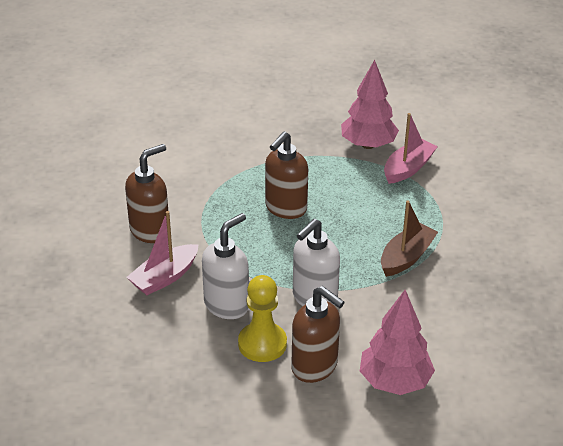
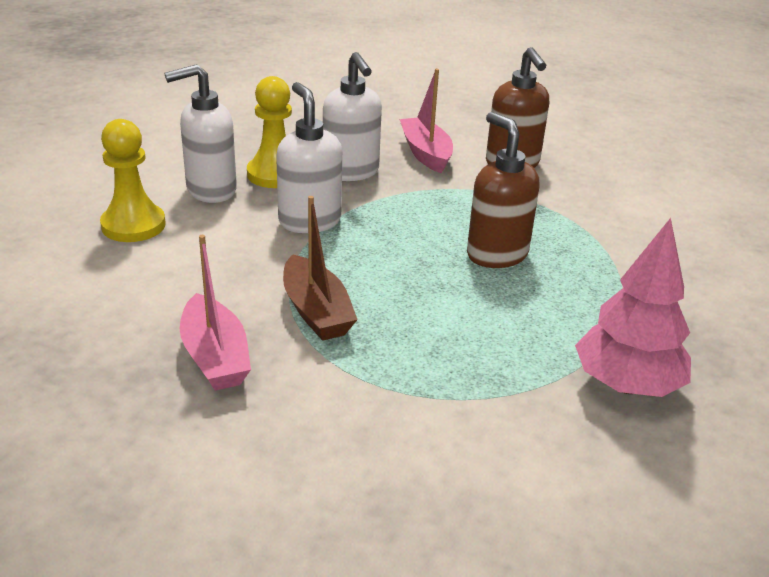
camera: 115 degrees right, 5 degrees down
brown soap dispenser [291,286,344,383] -> white soap dispenser [164,64,237,203]
pink tree [360,290,435,395] -> yellow pawn [100,119,166,242]
pink boat [384,113,438,184] -> pink boat moved to [180,235,251,391]

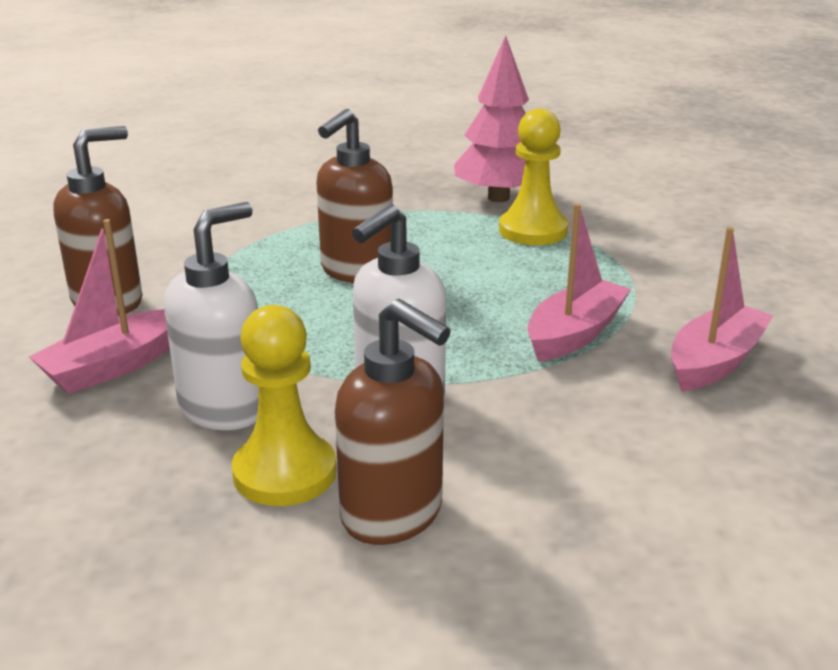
camera: 115 degrees left, 5 degrees down
yellow pawn [100,119,166,242] -> yellow pawn moved to [499,108,568,245]
white soap dispenser [164,64,237,203] -> brown soap dispenser [335,299,451,545]
brown boat [283,196,358,341] -> pink boat [527,203,631,362]

